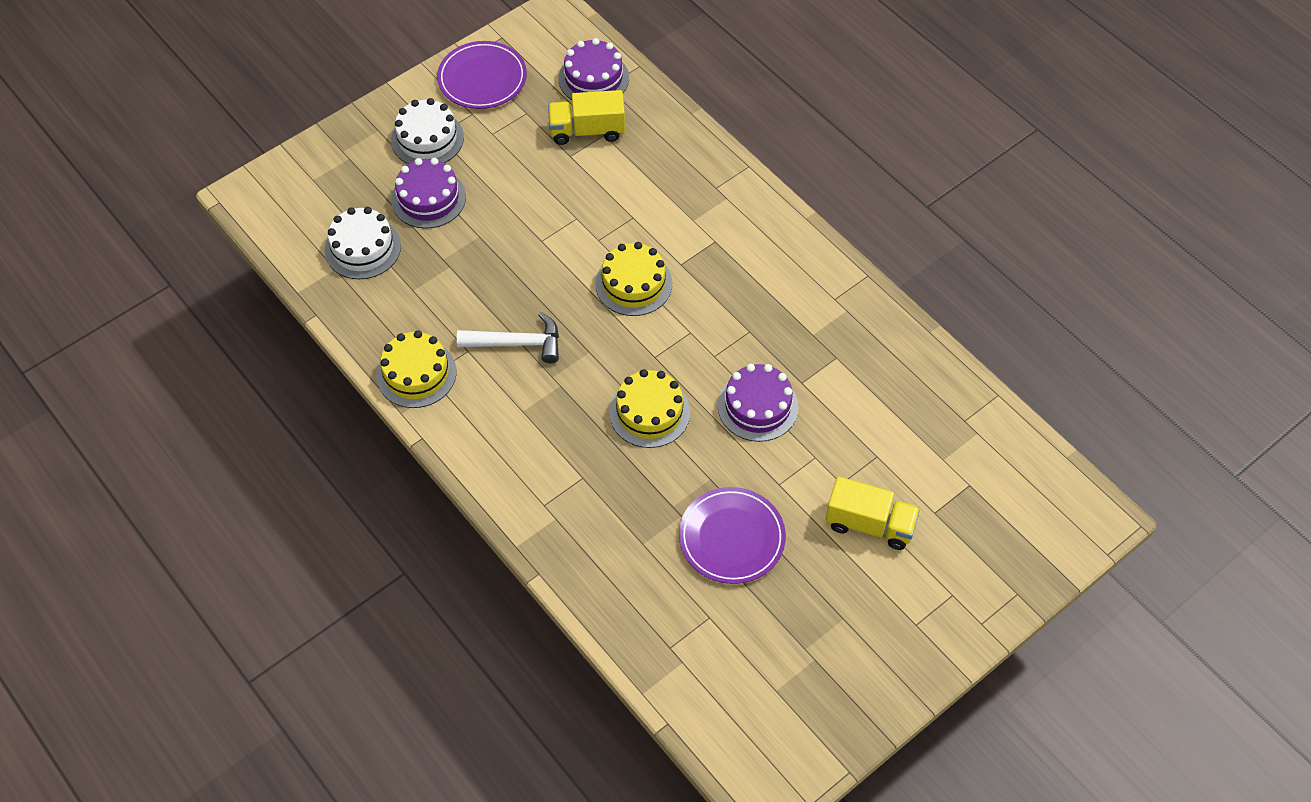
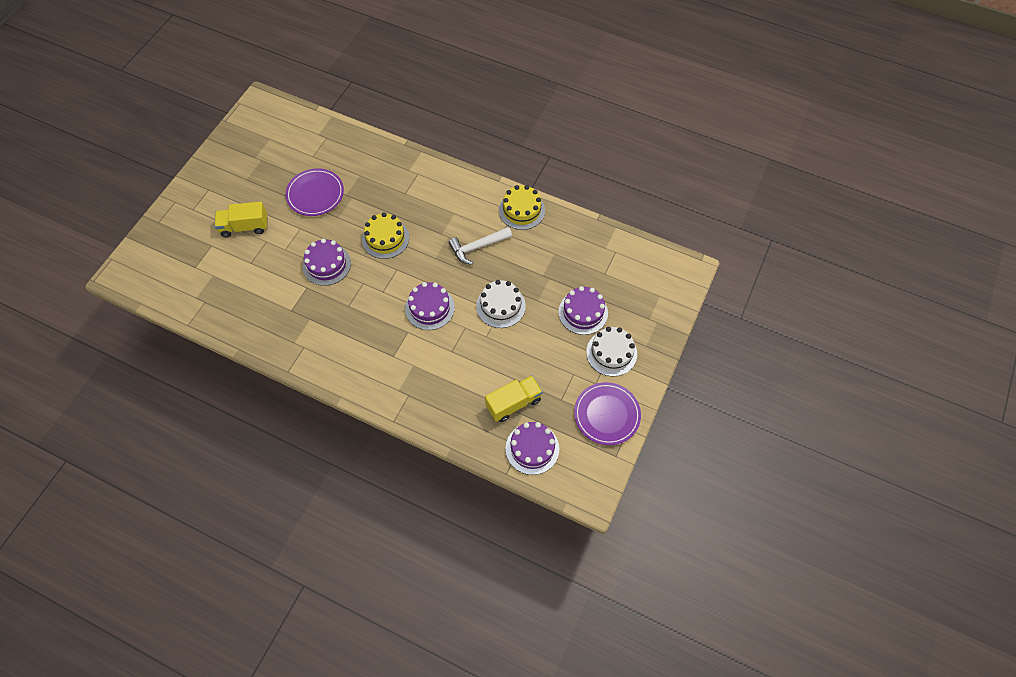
camera: 155 degrees right, 5 degrees up
white cake [325,207,401,279] -> white cake moved to [476,280,526,328]
yellow cake [595,242,672,316] -> purple cake [405,282,455,330]

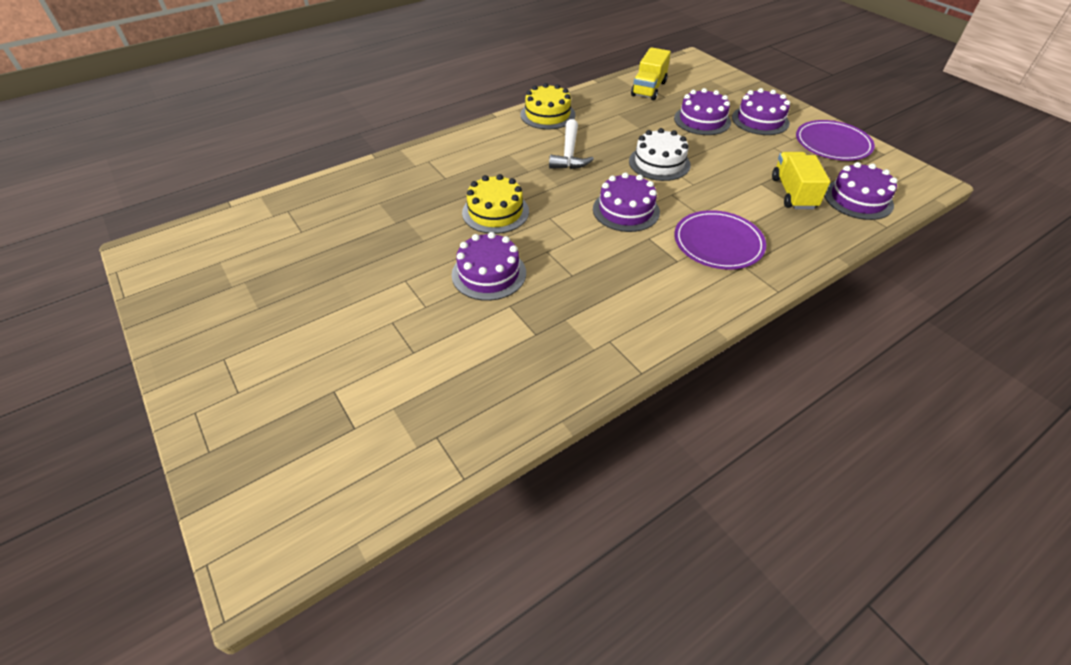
camera: 60 degrees left, 15 degrees down
yellow truck [214,202,268,237] -> yellow truck moved to [631,47,671,100]
purple plate [285,168,344,216] -> purple plate moved to [674,210,766,270]
white cake [586,327,637,377] -> purple cake [732,88,790,135]

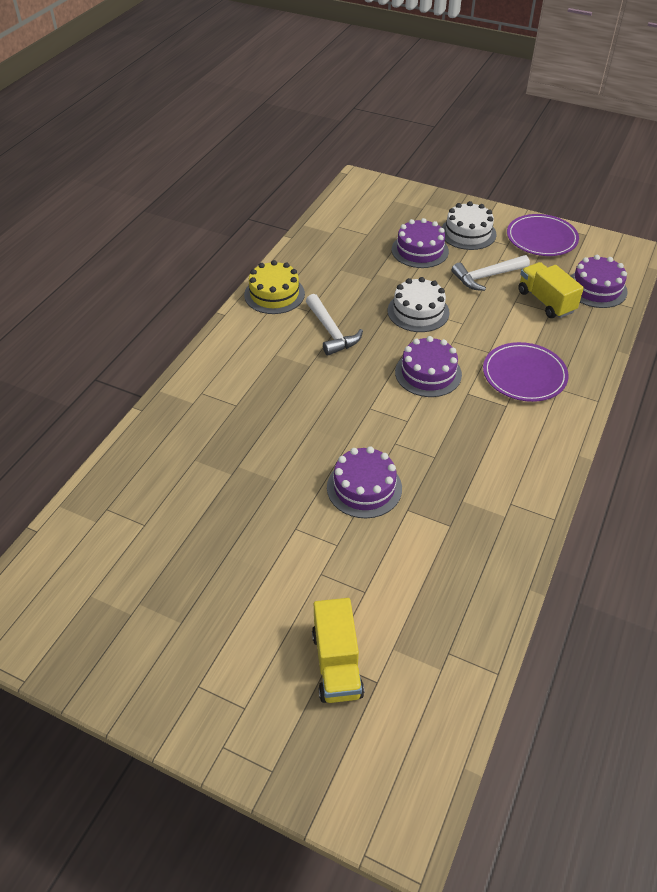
camera: 30 degrees left, 0 degrees up
yellow cake [462,174,529,234] -> none
yellow truck [631,47,671,100] -> yellow truck moved to [312,598,364,703]
purple cake [732,88,790,135] -> white cake [441,201,496,250]
none -> white hammer [452,255,530,291]

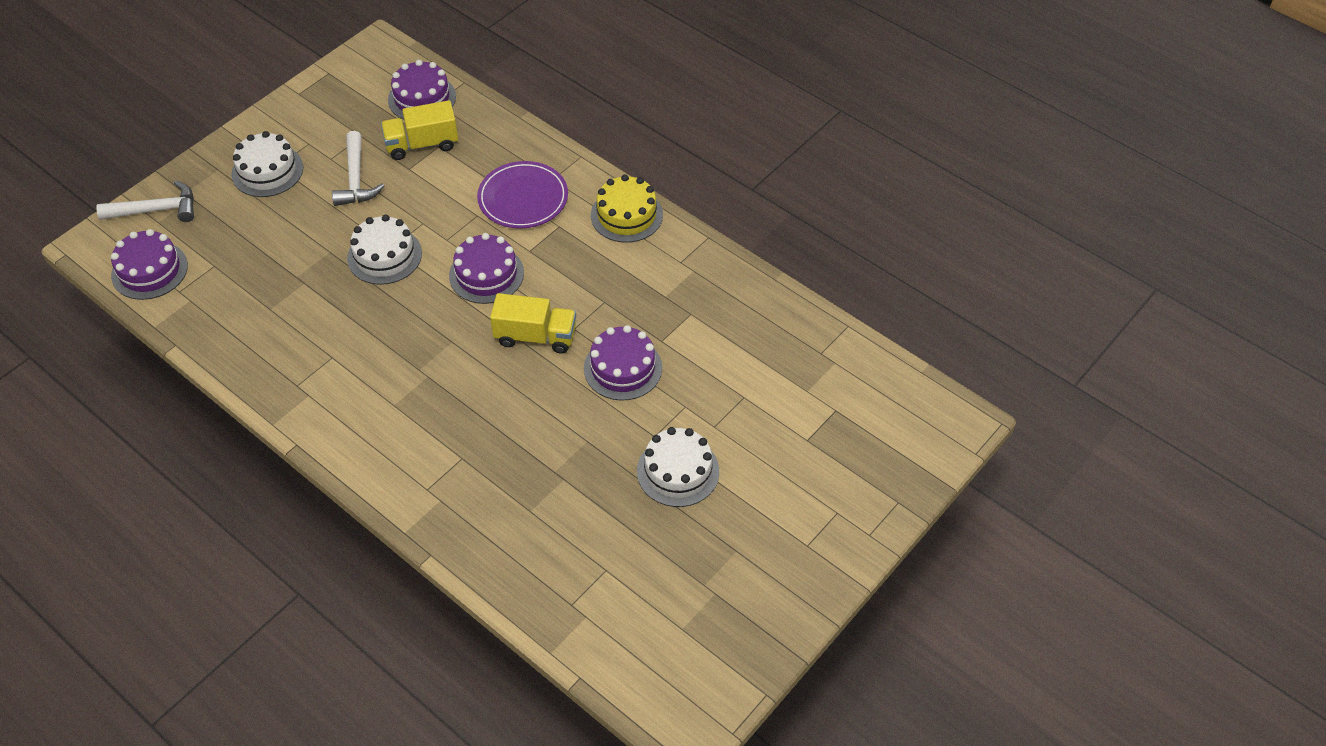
camera: 75 degrees left, 5 degrees up
yellow cake [244,260,305,314] -> yellow cake moved to [591,175,663,243]
white hammer [306,294,363,356] -> white hammer moved to [96,181,194,222]
yellow truck [312,598,364,703] -> yellow truck moved to [490,293,576,353]
purple cake [392,218,449,268] -> purple cake moved to [111,229,188,300]
purple plate [507,214,579,256] -> none
none -> white cake [637,427,719,507]

